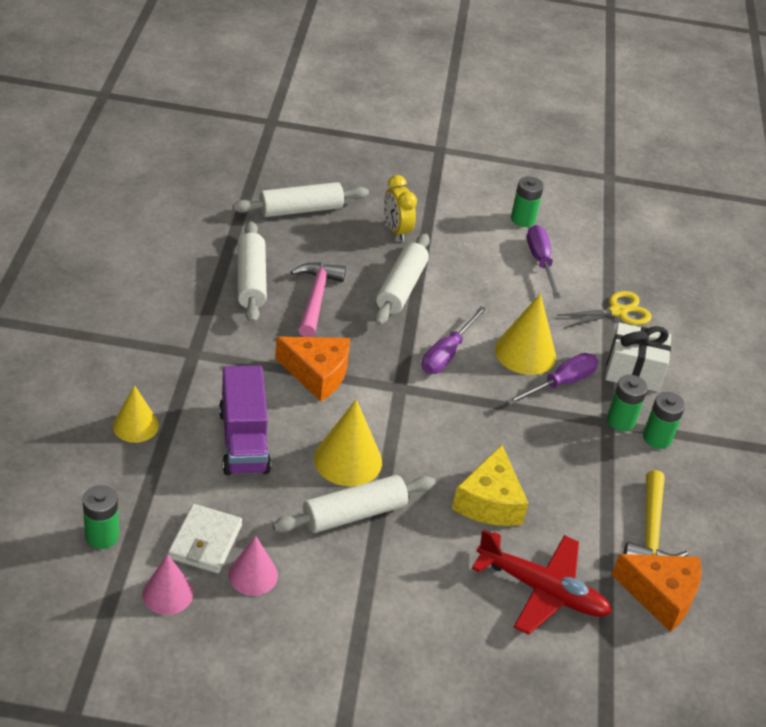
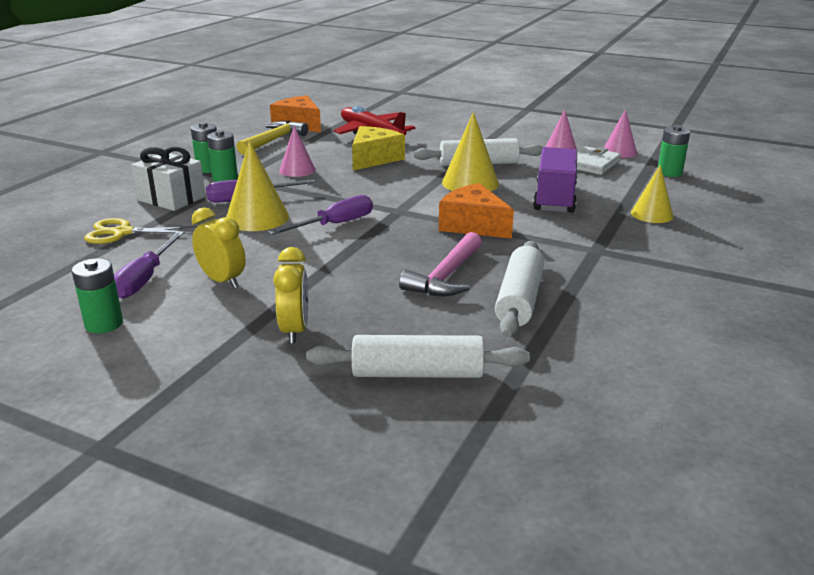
camera: 155 degrees left, 15 degrees down
white rolling pin [375,234,430,325] -> none
none -> yellow clock [192,207,245,288]
none -> pink cone [279,125,316,177]

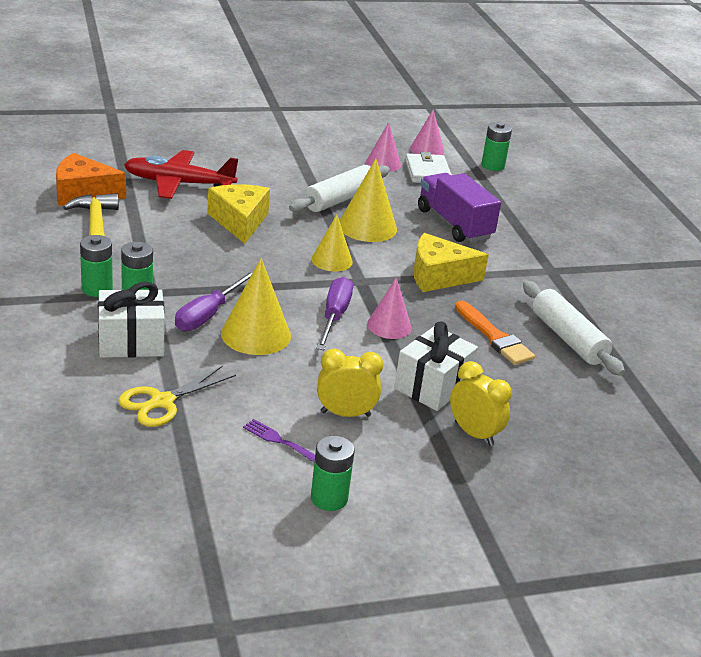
camera: 45 degrees left, 5 degrees up
purple screwdriver [114,231,185,299] -> purple fork [243,419,315,462]
pink cone [279,125,316,177] -> pink cone moved to [367,277,412,339]
white rolling pin [306,335,530,378] -> none
pink hammer [399,232,482,296] -> orange brush [455,301,535,365]
orange cheese [439,183,514,239] -> yellow cheese [413,233,489,292]
yellow cone [631,165,673,223] -> yellow cone moved to [311,214,353,272]
none -> white gift [394,321,478,411]

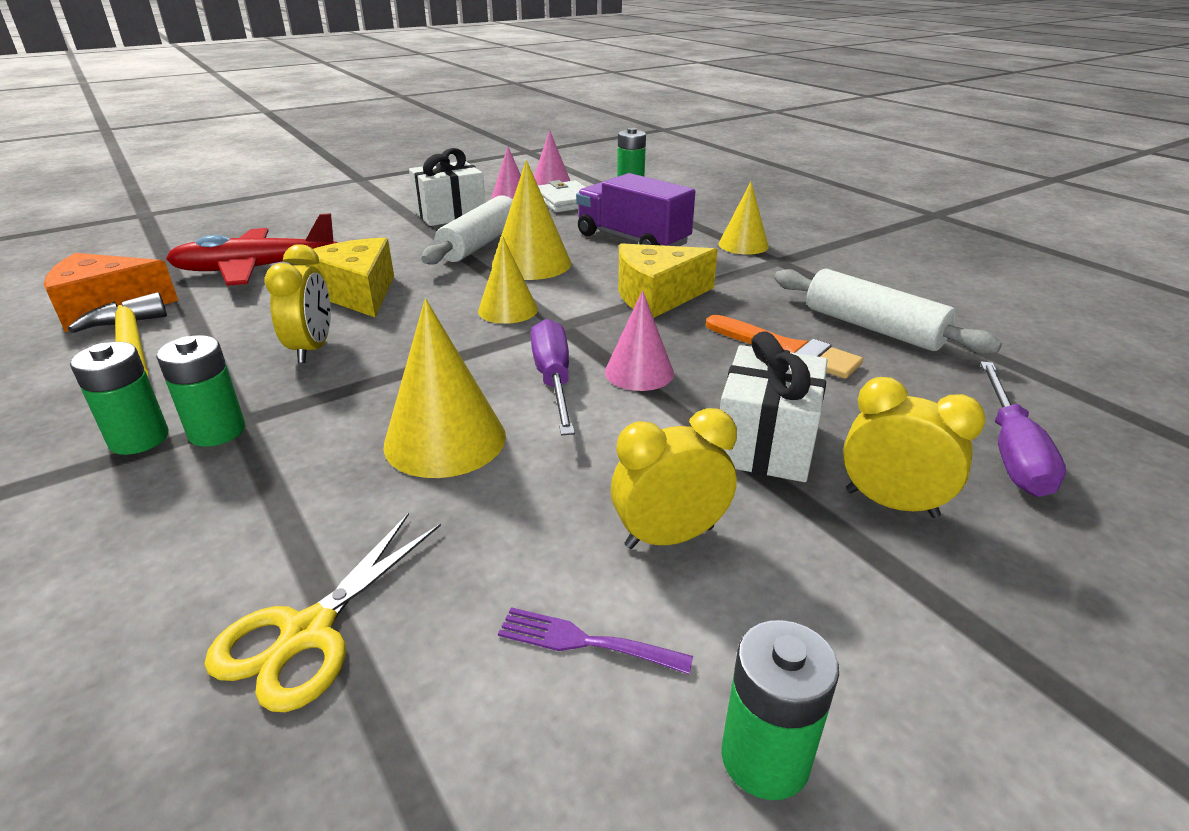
camera: 15 degrees left, 0 degrees up
white gift [98,282,165,358] -> white gift moved to [409,148,486,226]
purple screwdriver [175,270,253,331] -> purple screwdriver moved to [980,361,1066,497]
none -> yellow clock [264,244,331,363]
none -> yellow cone [718,182,769,255]

